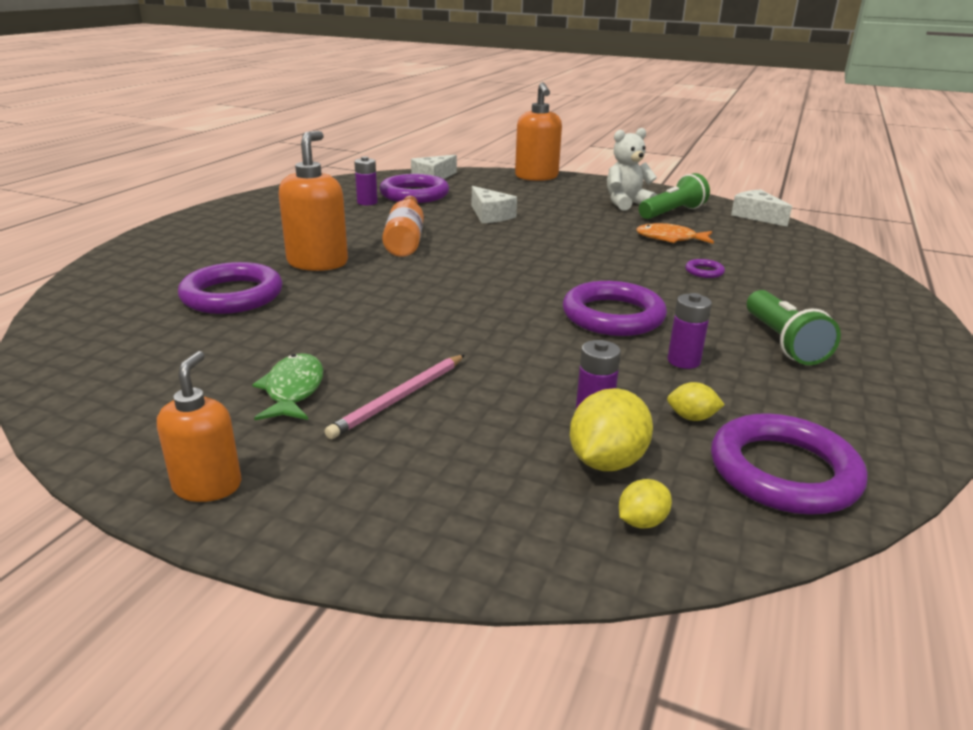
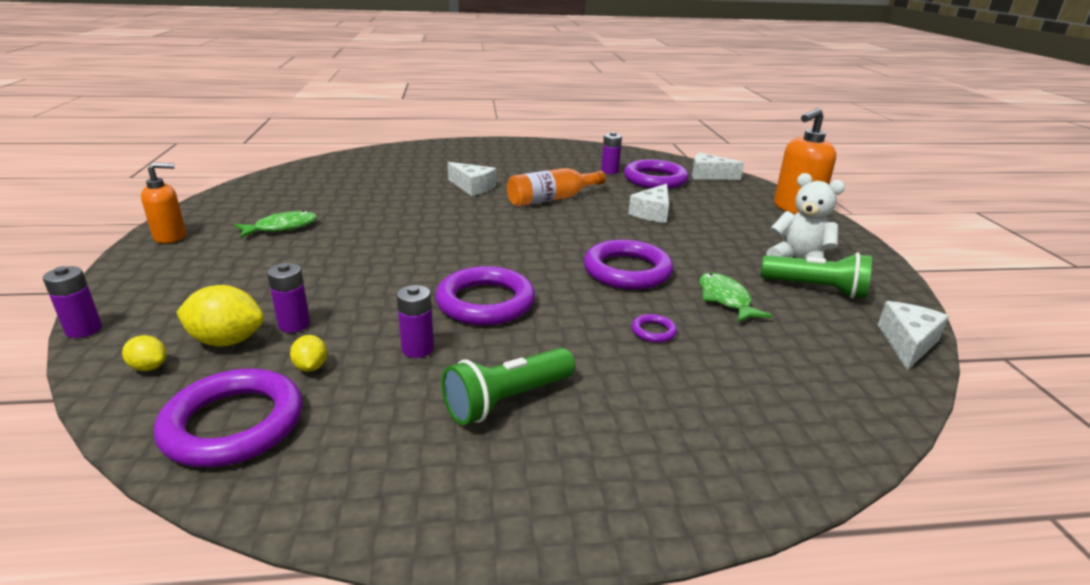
camera: 60 degrees right, 0 degrees up
purple ring [178,262,283,314] -> purple ring moved to [584,240,673,290]
orange soap dispenser [279,131,348,271] -> white cheese [448,162,496,196]
pink pencil [324,355,465,439] -> none
orange fish [636,223,714,244] -> green fish [700,273,772,323]
none -> purple battery [43,266,102,338]

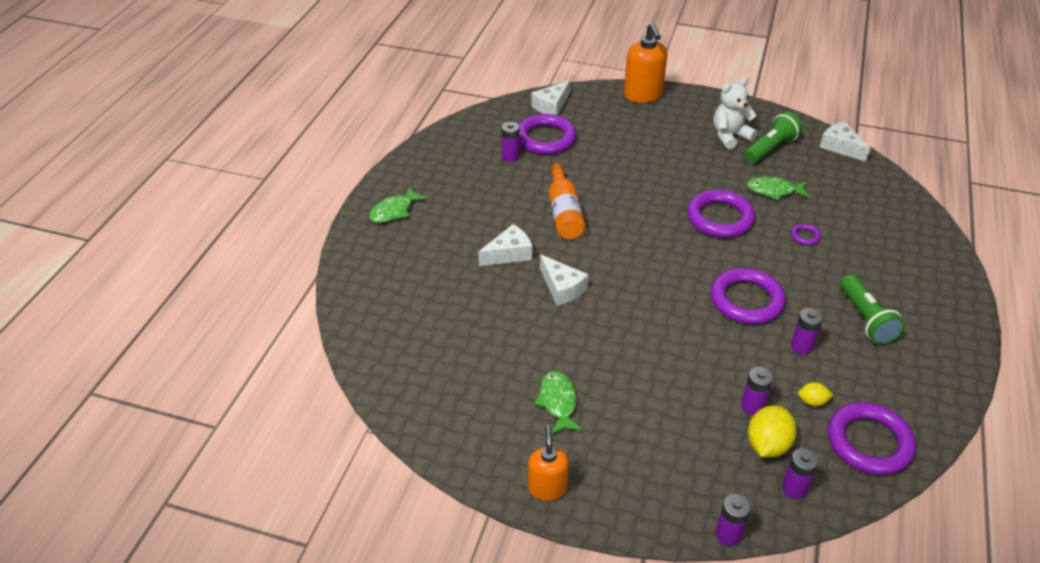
camera: 65 degrees left, 15 degrees up
yellow lemon [122,335,167,371] -> purple battery [782,448,819,499]
white cheese [628,184,669,223] -> white cheese moved to [540,254,589,306]
none -> green fish [369,187,427,223]

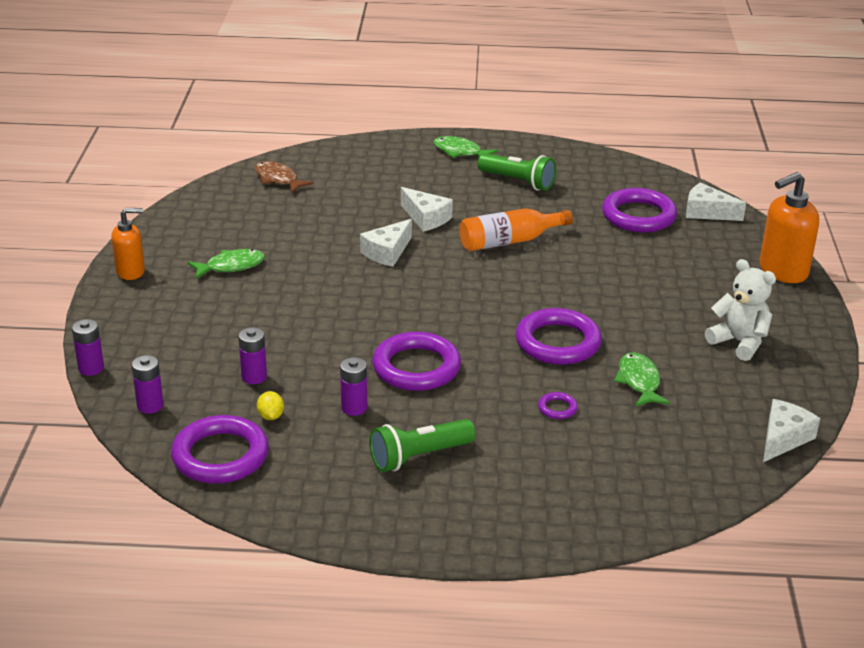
camera: 75 degrees right, 10 degrees down
purple battery [501,122,519,162] -> none
green flashlight [745,112,802,163] -> green flashlight moved to [478,153,556,191]
yellow lemon [748,405,797,457] -> none
none -> brown fish [255,161,313,193]

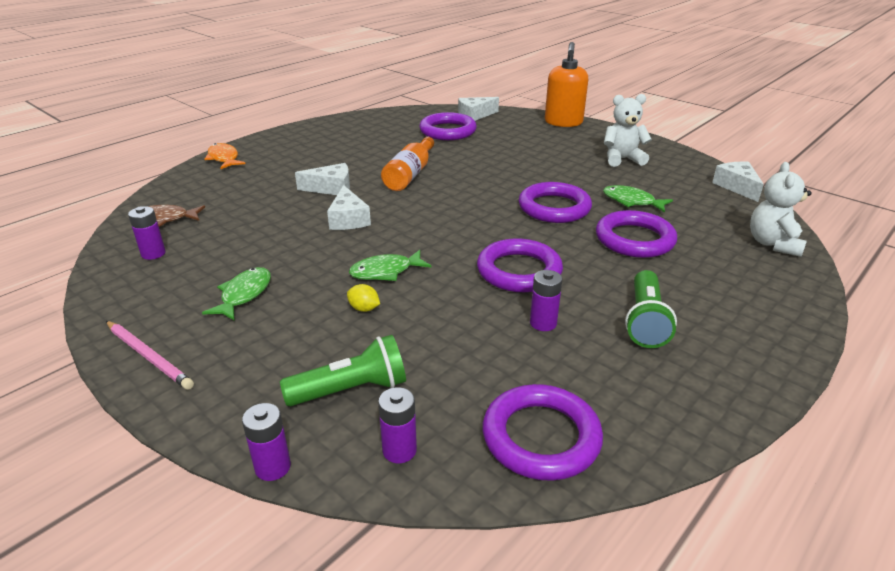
camera: 50 degrees left, 0 degrees up
orange soap dispenser [112,208,145,280] -> pink pencil [106,321,194,390]
purple battery [238,327,267,384] -> purple battery moved to [128,206,166,260]
yellow lemon [257,391,284,420] -> yellow lemon moved to [347,284,380,312]
green fish [433,136,498,158] -> green fish moved to [349,250,431,281]
green flashlight [478,153,556,191] -> green flashlight moved to [280,335,406,406]
purple ring [538,392,578,419] -> purple ring [596,210,677,258], size x2.32
none -> orange fish [204,143,246,169]
none -> white teddy bear [750,162,812,257]

